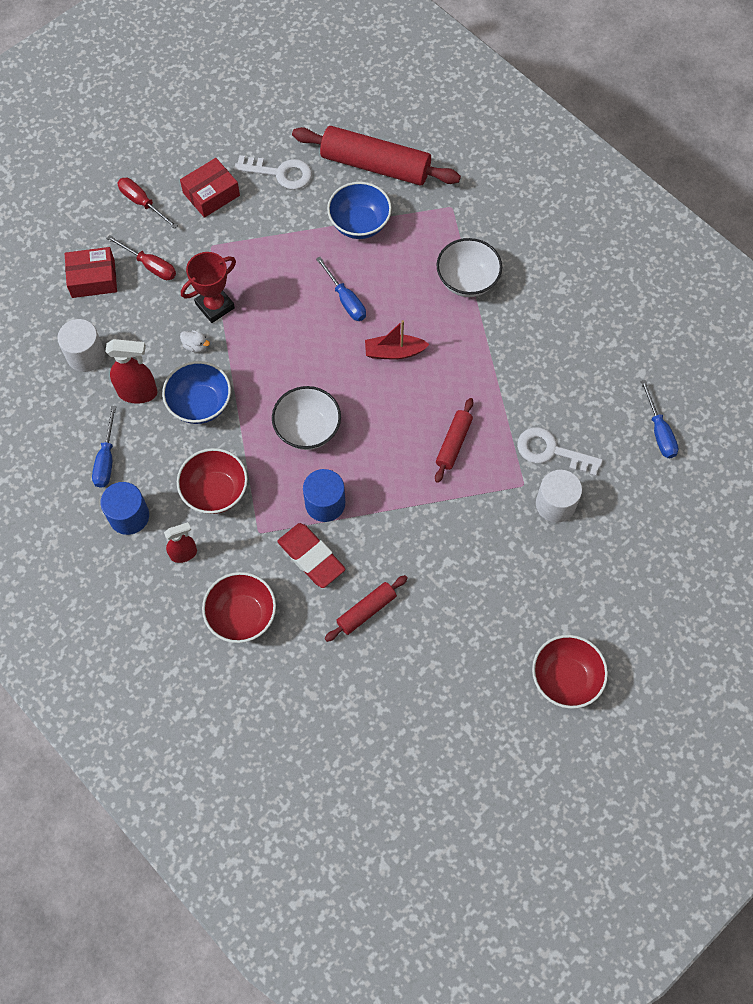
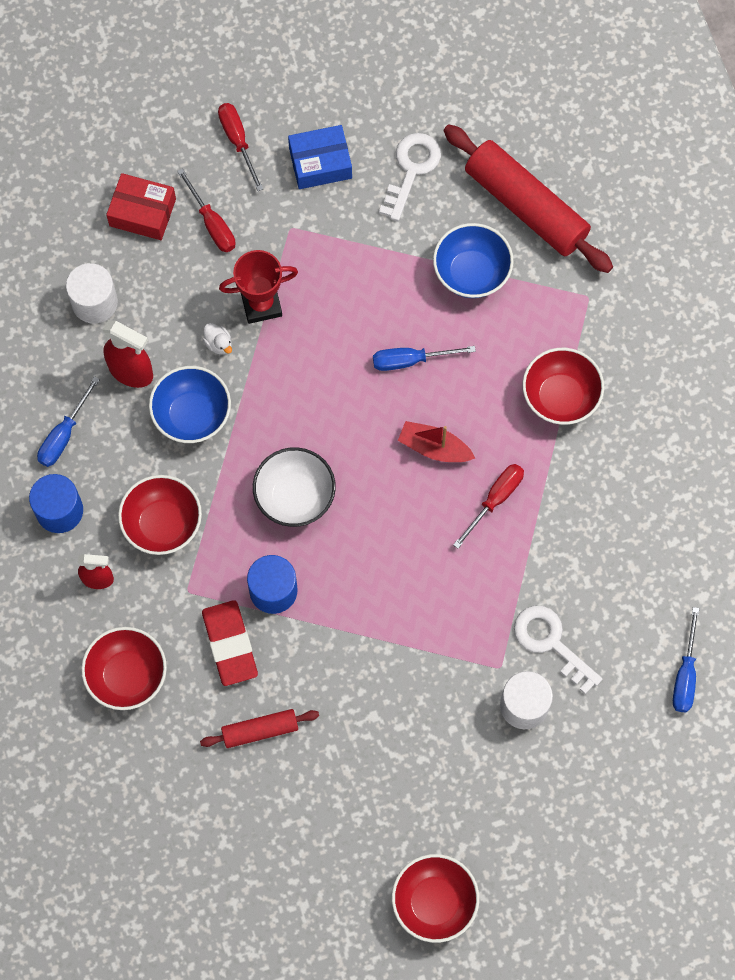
camera: 25 degrees right, 5 degrees up
red box [180,158,240,218] -> blue box [288,125,352,189]
white key [234,155,312,190] -> white key turned 105 degrees counterclockwise [379,133,441,221]
blue screwdriver [316,257,366,321] -> blue screwdriver turned 90 degrees clockwise [373,346,476,371]
red rolling pin [435,398,473,483] -> none
white bowl [437,238,502,297] -> red bowl [522,348,604,425]
none -> red screwdriver [453,464,524,549]

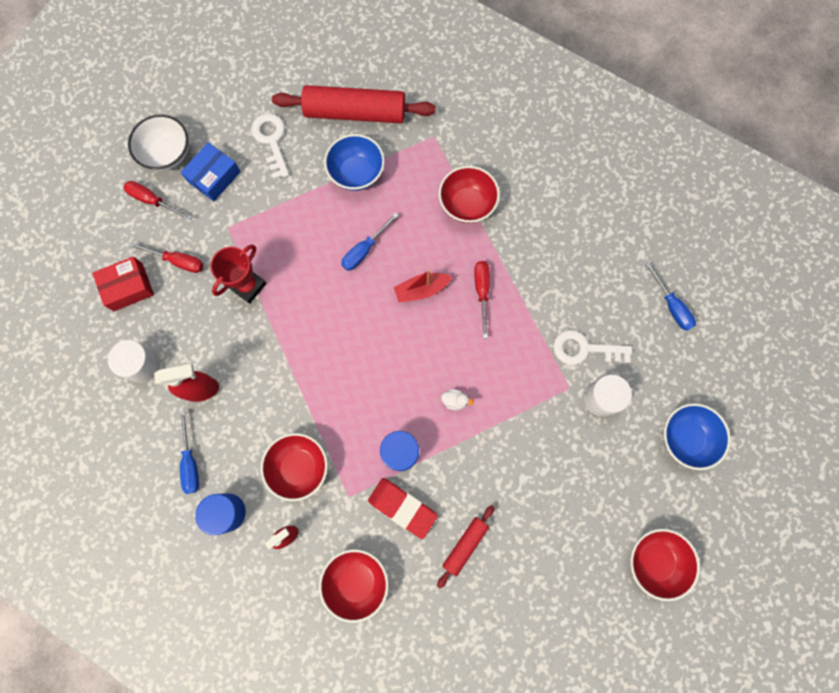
camera: 40 degrees left, 5 degrees up
blue bowl [149,366,231,443] -> blue bowl moved to [664,403,730,470]
white duck [203,323,232,355] -> white duck moved to [441,389,474,410]
white bowl [253,447,336,527] -> white bowl moved to [128,115,188,171]

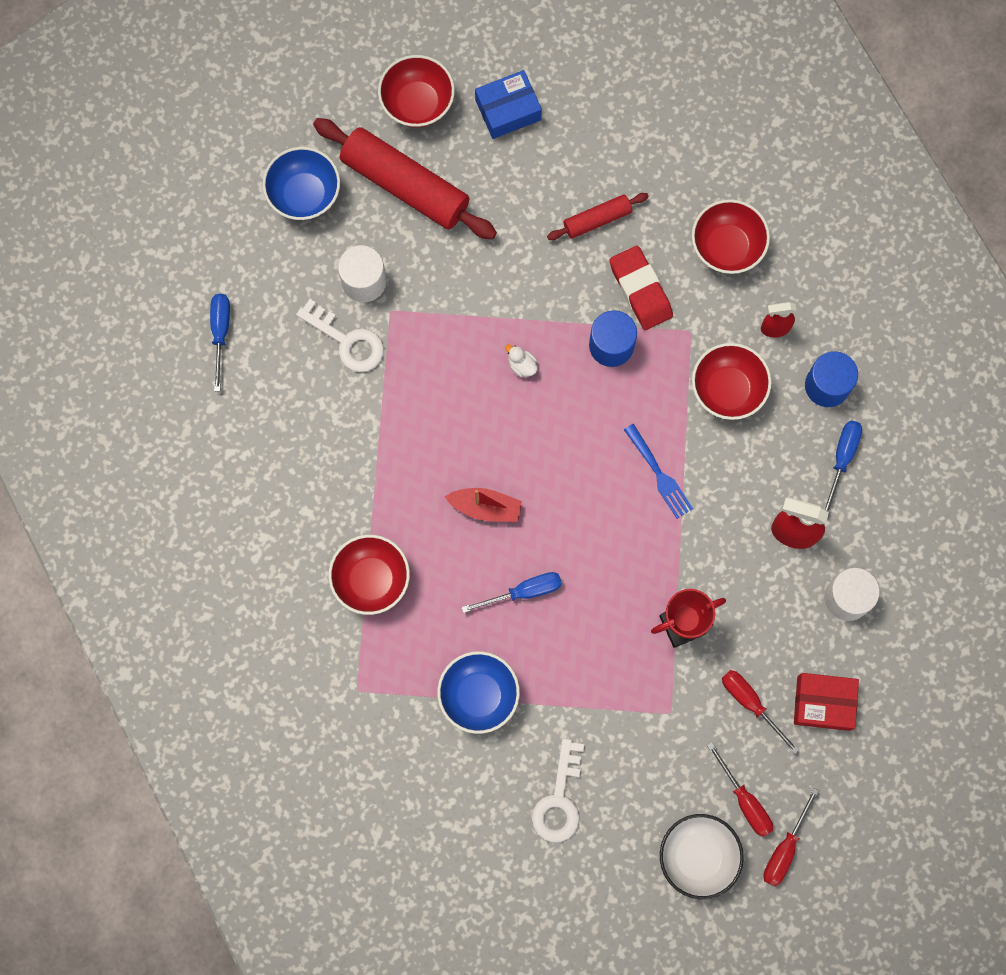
camera: 150 degrees left, 0 degrees up
blue box [181,142,241,201] -> blue box moved to [475,70,542,139]
red rolling pin [272,85,436,123] -> red rolling pin moved to [313,118,497,239]
red screwdriver [474,261,490,338] -> red screwdriver moved to [763,788,819,886]
none -> blue fork [624,424,693,519]

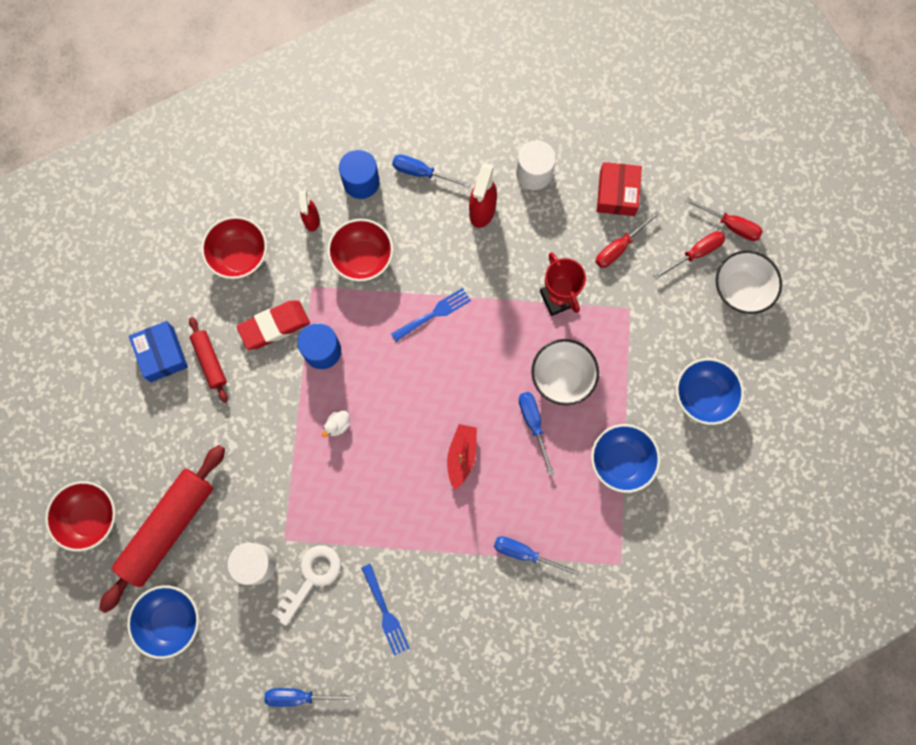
camera: 90 degrees left, 0 degrees up
red bowl [328,535,410,615] -> blue screwdriver [494,536,579,576]
blue box [475,70,542,139] -> blue box moved to [129,321,188,382]
white key [532,738,584,843] -> blue bowl [676,358,744,425]
none -> blue fork [361,564,410,656]
none -> white bowl [531,339,599,406]

